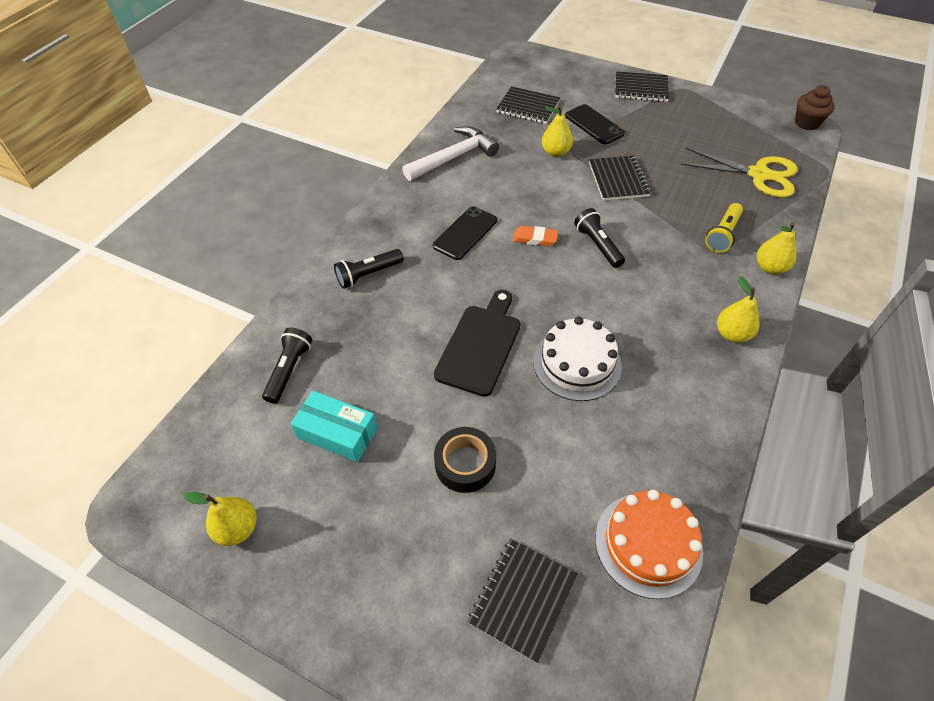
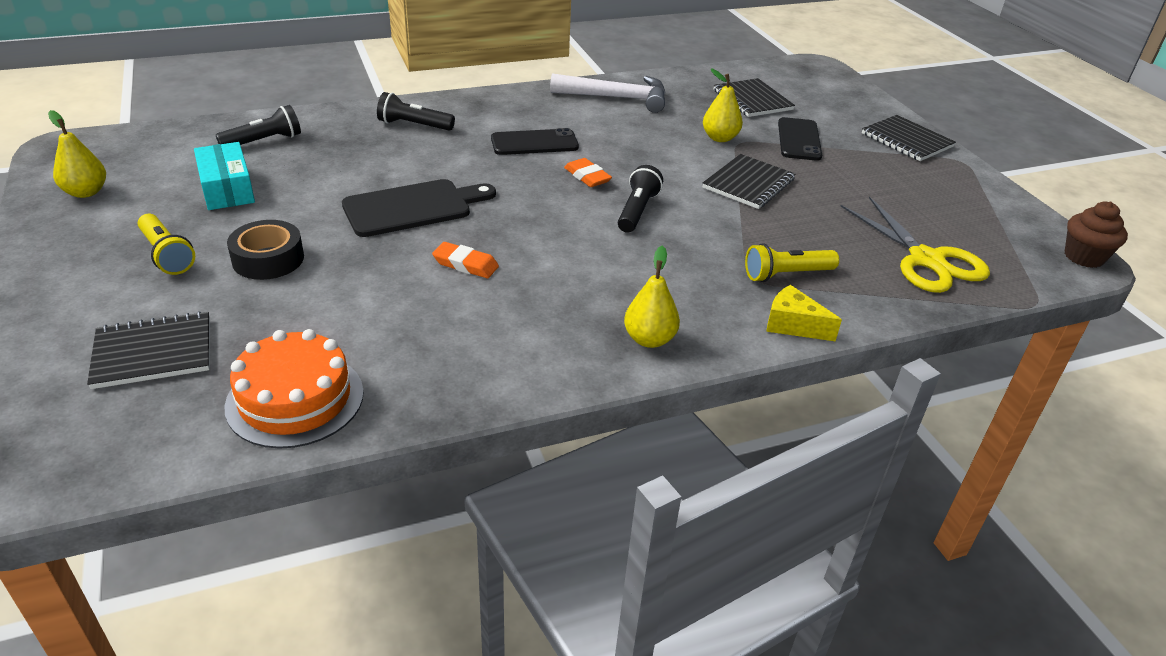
camera: 40 degrees right, 15 degrees down
white cake [533,317,622,401] -> orange eraser [432,242,499,278]
yellow pear [757,222,797,274] -> yellow cheese [766,285,842,341]
none -> yellow flashlight [138,214,195,275]

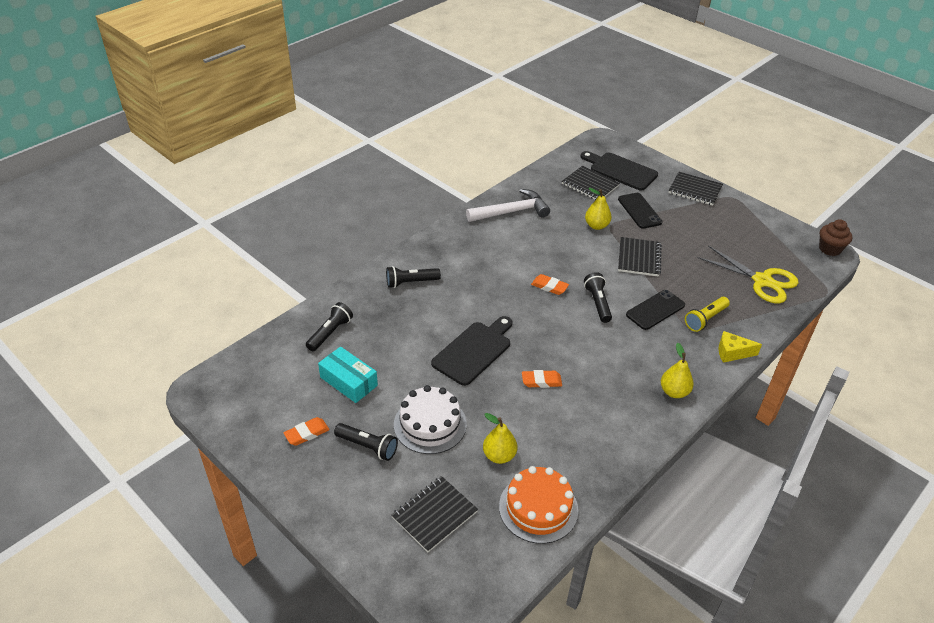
camera: 25 degrees left, 5 degrees up
yellow pear [48,110,106,198] -> yellow pear moved to [483,413,517,464]
yellow flashlight [138,214,195,275] -> black flashlight [334,423,398,461]
black tape [227,220,304,280] -> white cake [394,385,467,454]
black phone [491,128,579,155] -> black phone moved to [626,290,685,330]
none -> orange eraser [284,417,329,446]
none -> black cutting board [581,151,658,190]

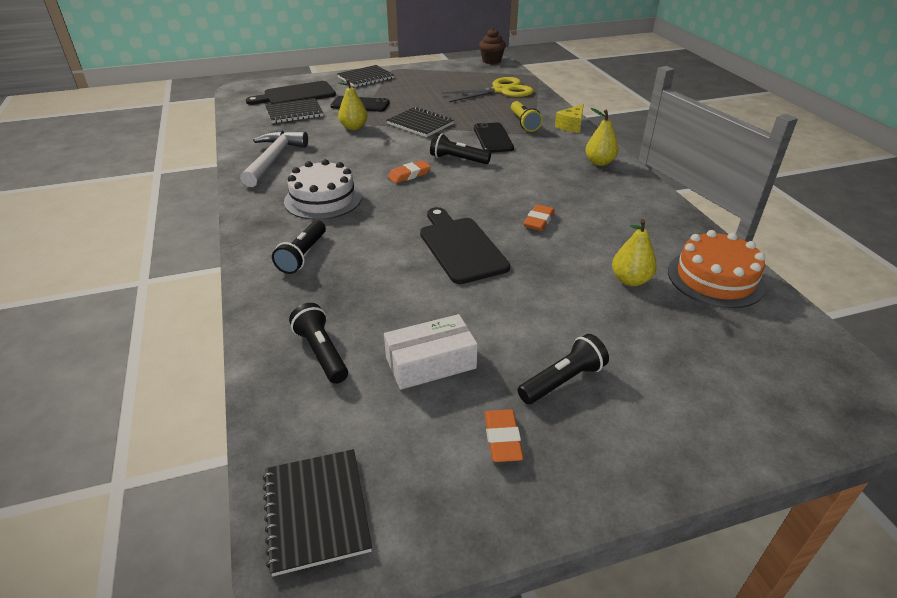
camera: 60 degrees left, 5 degrees down
turquoise box [318,347,378,403] -> white box [384,314,478,390]
black notebook [392,476,478,552] -> black notebook moved to [263,449,372,576]
white cake [394,385,467,454] -> white cake moved to [284,159,362,220]

